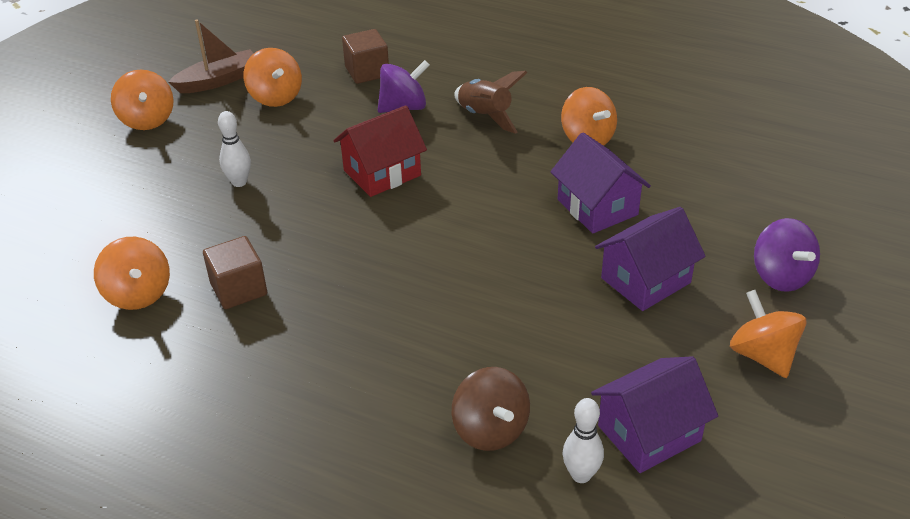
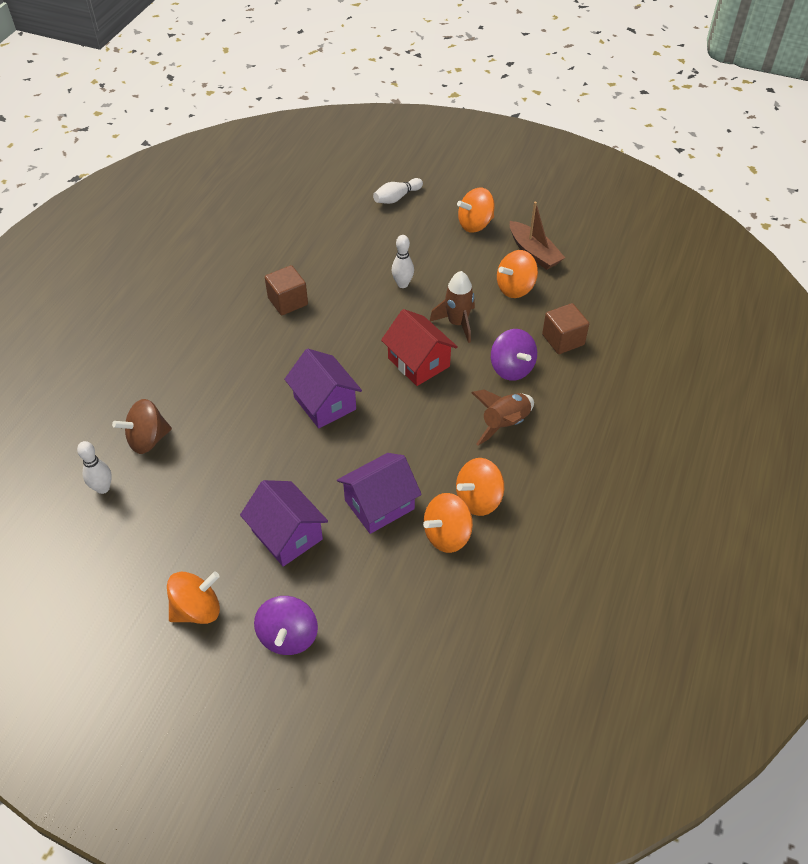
camera: 85 degrees right, 10 degrees up
orange spinning top [94,237,170,310] -> orange spinning top moved to [423,493,473,553]
purple house [591,356,718,473] -> purple house moved to [284,349,362,428]
purple spinning top [754,218,820,292] -> purple spinning top turned 60 degrees counterclockwise [254,596,318,655]
none -> white bowling pin [373,178,423,204]
none -> brown rocket [430,271,475,343]

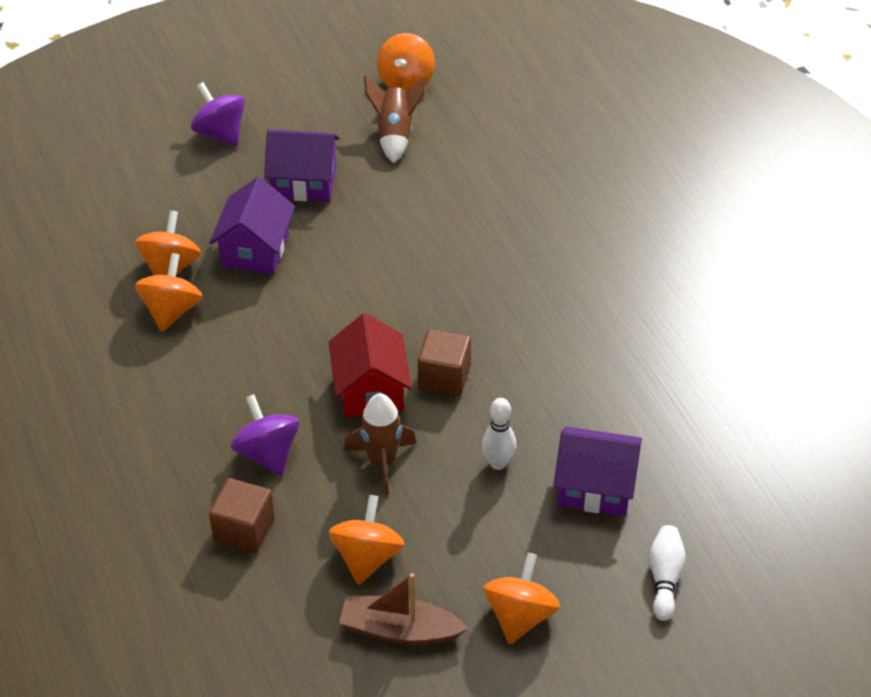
camera: 135 degrees right, 5 degrees down
white bowling pin [77,441,112,494] -> none
brown spinning top [112,399,172,454] -> none
orange spinning top [167,571,220,624] -> orange spinning top moved to [377,33,435,91]
brown cube [265,265,308,315] -> brown cube moved to [418,329,471,396]
purple house [284,349,362,428] -> purple house moved to [554,426,642,516]
red house [381,309,458,386] -> red house turned 75 degrees clockwise [329,313,412,417]
brown rocket [472,390,534,445] -> brown rocket moved to [364,75,427,164]
purple spinning top [491,329,537,381] -> purple spinning top turned 45 degrees clockwise [231,394,299,476]

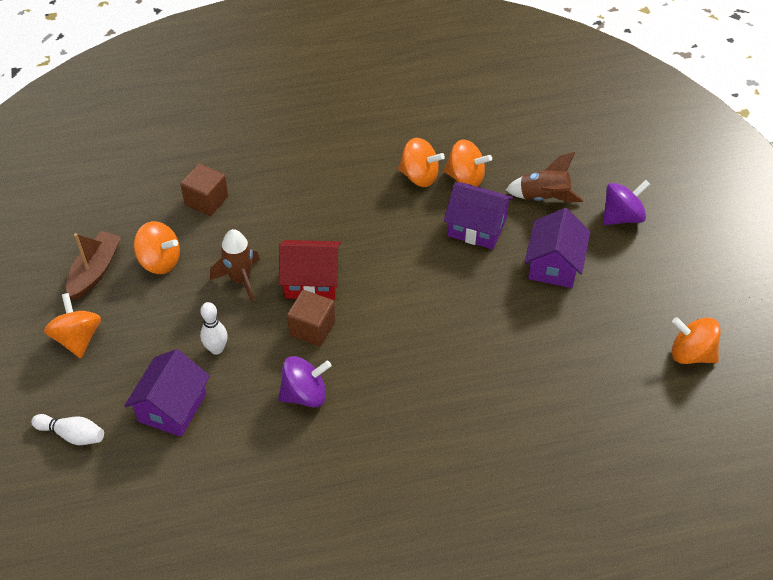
camera: 100 degrees right, 5 degrees up
purple spinning top [231,394,299,476] -> purple spinning top moved to [278,356,331,407]
brown rocket [364,75,427,164] -> brown rocket moved to [506,152,584,202]
orange spinning top [483,553,560,644] -> orange spinning top turned 135 degrees counterclockwise [44,293,101,358]

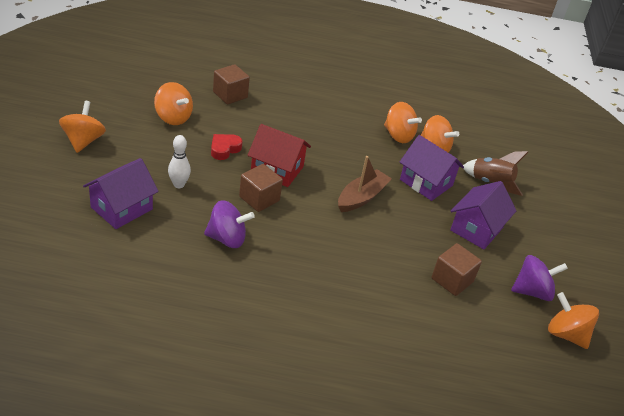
camera: 15 degrees right, 10 degrees down
white bowling pin [31,414,104,445] -> none
brown boat [66,231,121,300] -> brown boat moved to [338,156,392,212]
brown rocket [210,229,260,302] -> red heart [211,134,243,160]
purple spinning top [603,180,650,225] -> purple spinning top moved to [511,255,568,301]
none -> brown cube [431,243,482,296]

